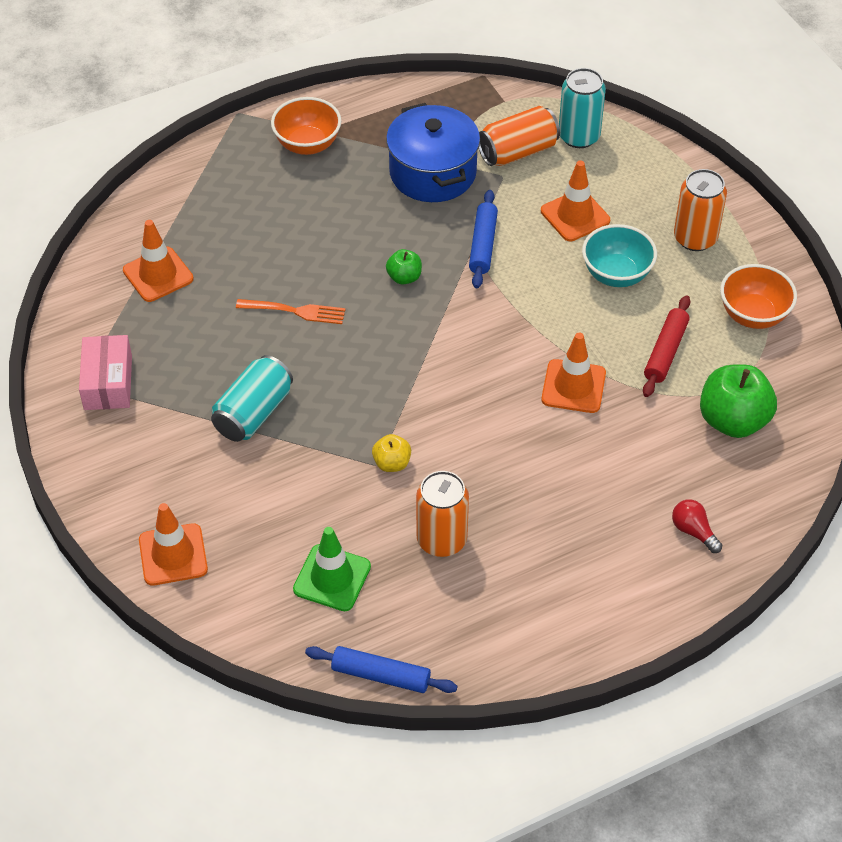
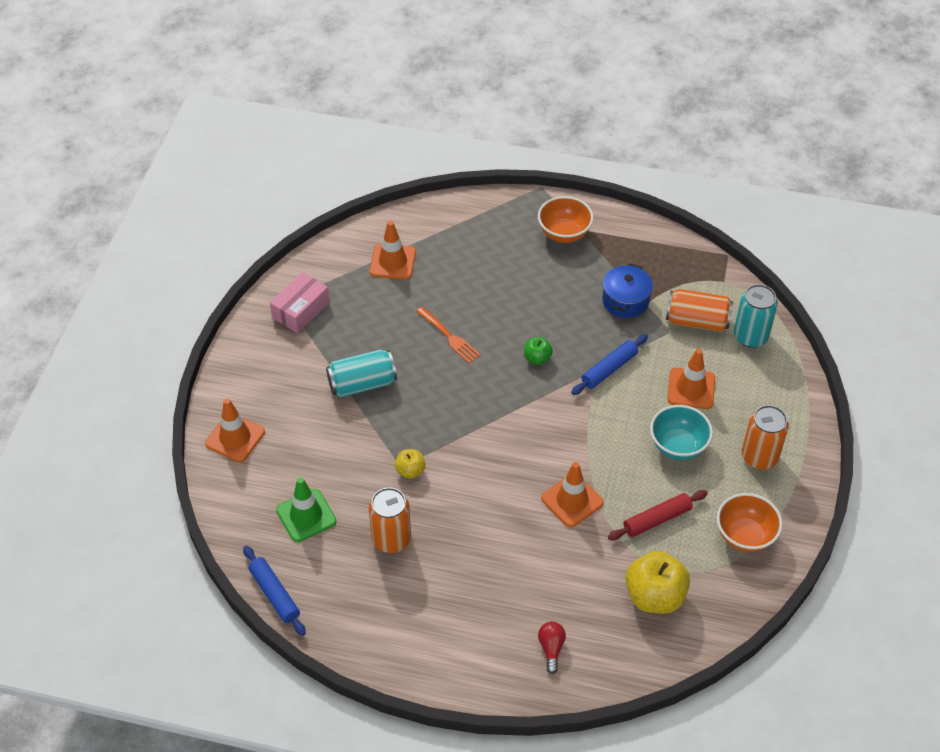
camera: 40 degrees right, 0 degrees up
blue pot [386,103,480,202] -> blue pot [603,263,653,318], size x0.66
green apple [700,364,777,438] -> yellow apple [625,551,690,614]

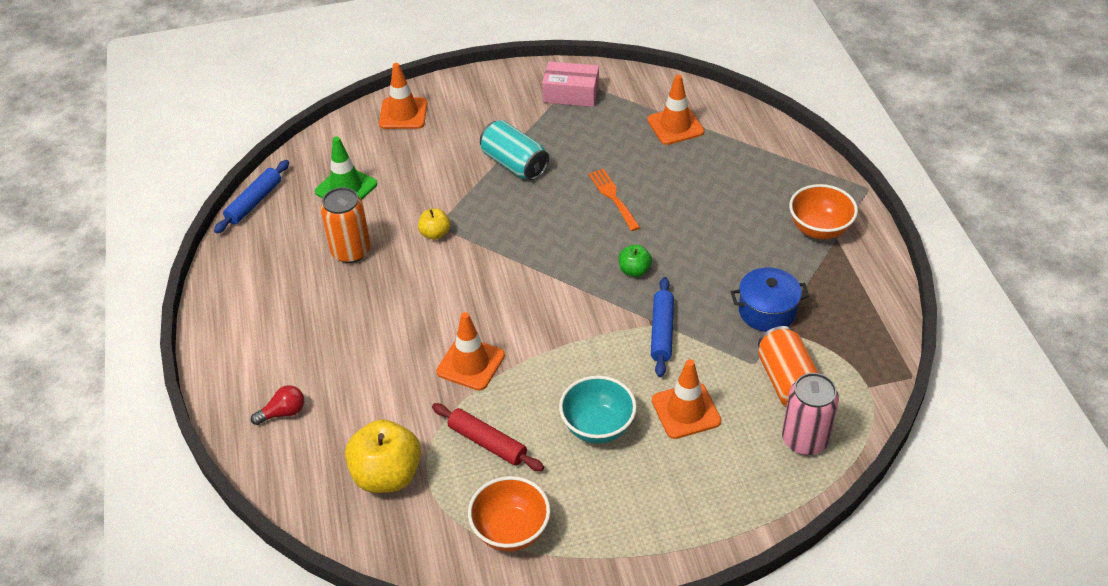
camera: 65 degrees right, 5 degrees down
orange fork [416,307,481,363] -> orange fork turned 135 degrees clockwise [588,169,641,231]
blue rolling pin [571,334,648,395] -> blue rolling pin turned 75 degrees clockwise [651,277,674,377]
turquoise can [734,284,778,348] -> pink can [782,373,839,455]
orange can [742,405,789,470] -> none

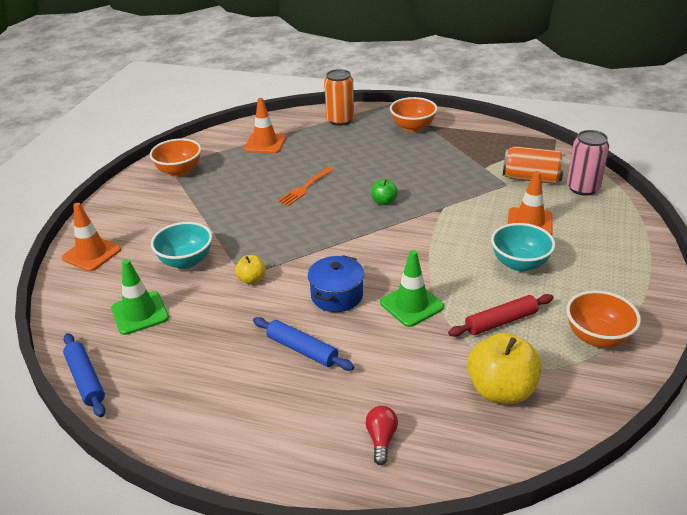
camera: 60 degrees left, 10 degrees down
orange can [321,187,371,263] -> orange can moved to [324,69,354,126]
orange traffic cone [436,312,505,391] -> green traffic cone [380,250,444,327]
turquoise can [480,120,549,180] -> none
pink box [542,61,599,107] -> orange bowl [150,138,201,177]
orange fork [588,169,641,231] -> orange fork turned 60 degrees counterclockwise [278,167,334,206]
blue rolling pin [651,277,674,377] -> blue rolling pin moved to [253,317,354,371]
blue pot [731,267,809,332] -> blue pot moved to [308,255,364,312]
none -> turquoise bowl [151,222,212,269]

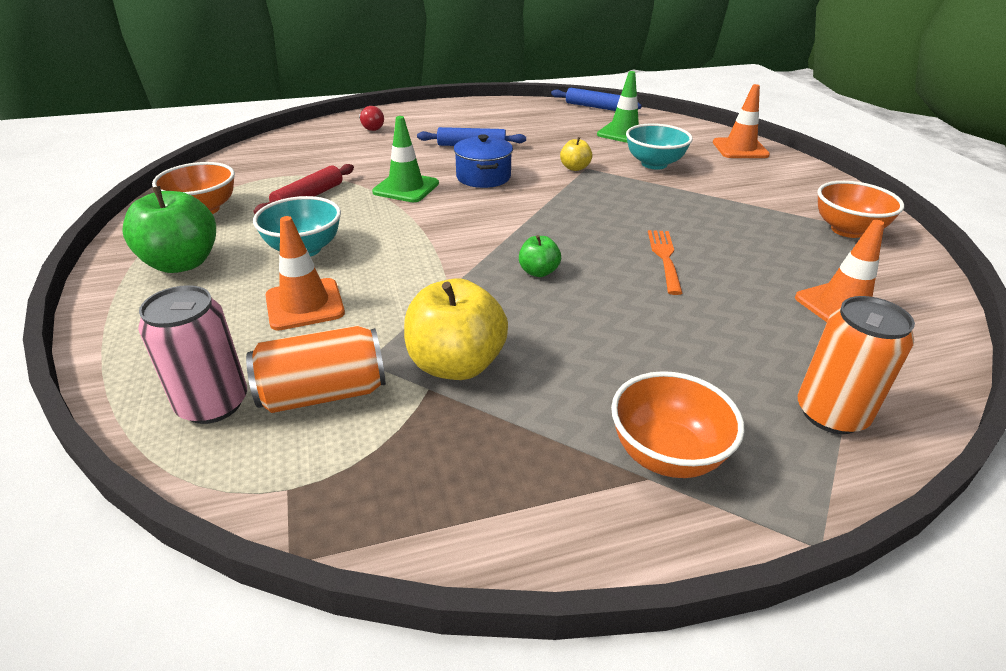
camera: 145 degrees right, 0 degrees up
yellow apple [467,333,542,404] -> yellow apple moved to [404,279,508,380]
none -> green apple [122,186,216,273]

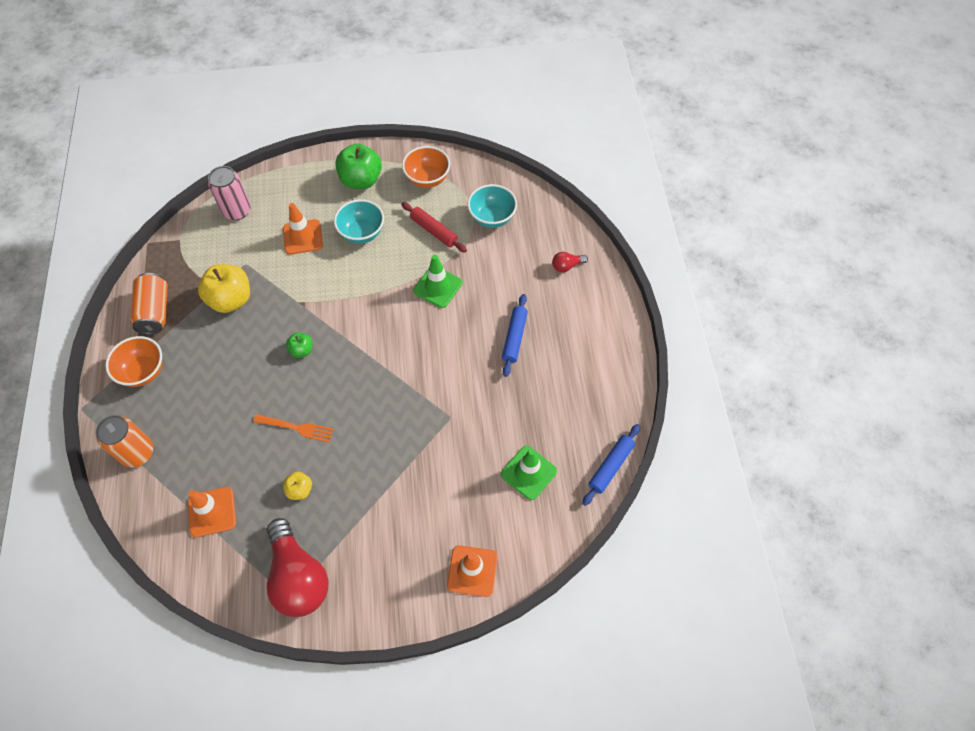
camera: 100 degrees right, 25 degrees up
orange can [246,325,386,413] -> orange can moved to [130,273,168,335]
blue pot [454,134,513,188] -> none
yellow apple [560,137,592,171] -> yellow apple moved to [283,472,312,500]
turquoise bowl [626,123,693,170] -> turquoise bowl moved to [468,184,517,228]
orange bowl [817,181,904,238] -> red light bulb [266,518,328,617]

